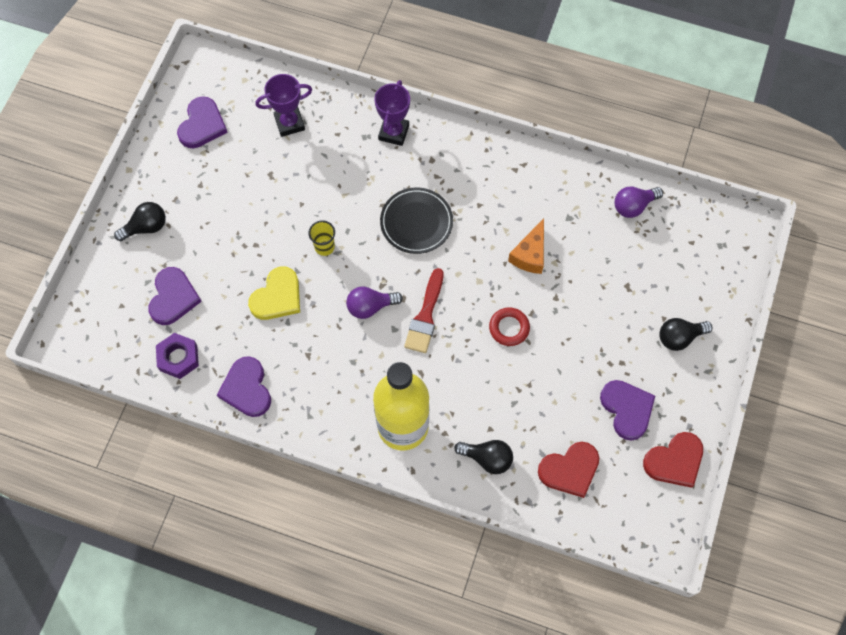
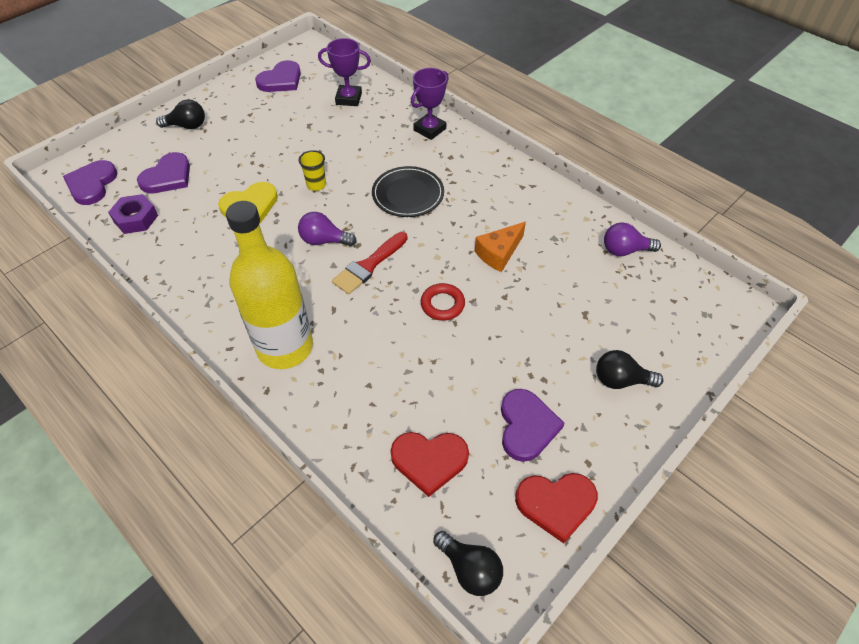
camera: 25 degrees right, 15 degrees down
purple heart [217,356,271,417] -> purple heart moved to [63,160,118,205]
black light bulb [454,440,513,474] -> black light bulb moved to [433,531,503,596]

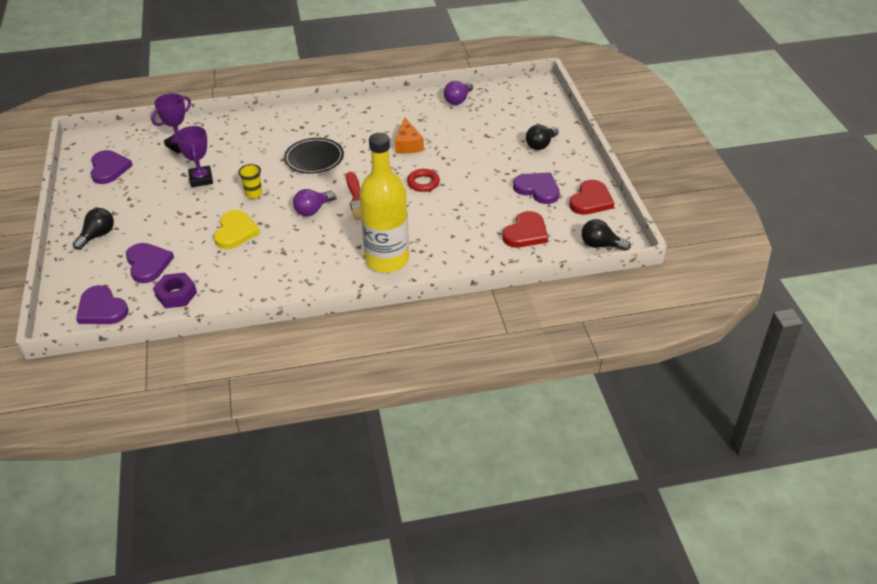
camera: 55 degrees left, 10 degrees down
purple trophy [411,68,449,140] -> purple trophy moved to [175,126,213,187]
black light bulb [433,531,503,596] -> black light bulb turned 150 degrees counterclockwise [581,219,631,251]

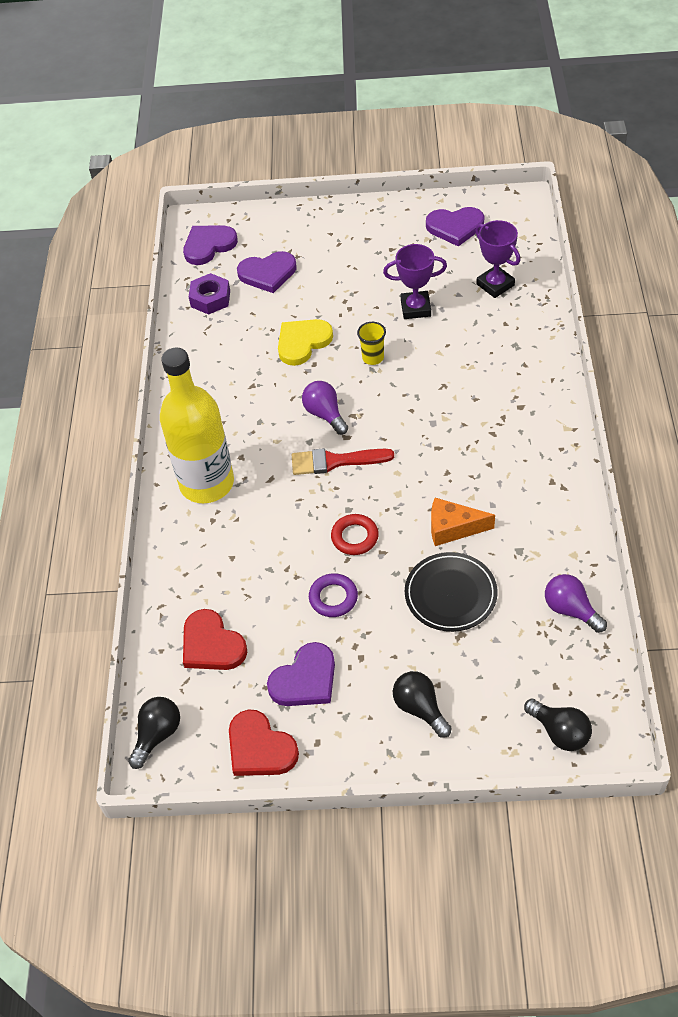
camera: 105 degrees right, 10 degrees up
black light bulb [73,208,114,250] -> black light bulb moved to [524,699,592,751]
yellow heart [214,210,260,249] -> yellow heart turned 120 degrees clockwise [278,319,333,366]
black plate [284,138,344,174] -> black plate moved to [405,552,497,632]
none -> purple ring [309,573,358,617]

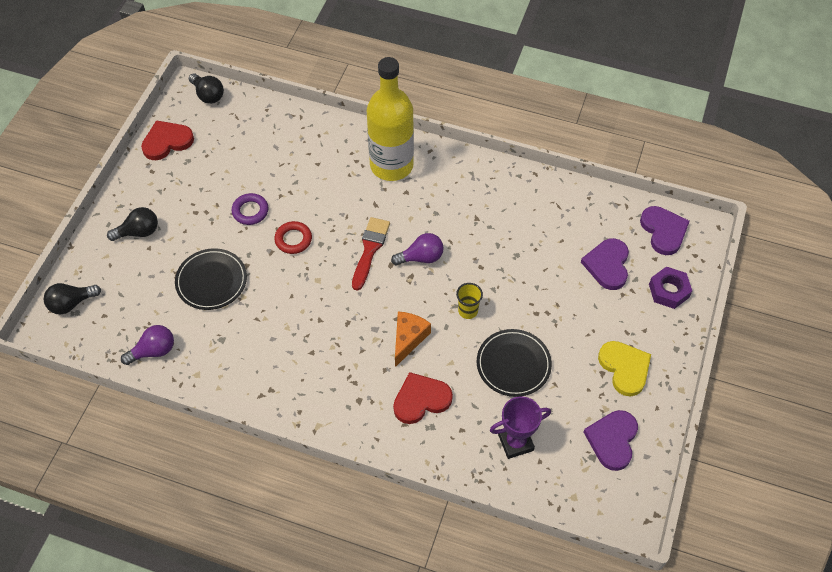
camera: 105 degrees right, 5 degrees up
red heart [183,609,247,670] -> red heart moved to [393,372,453,424]
purple nut [189,273,230,315] -> purple nut moved to [649,267,692,309]
purple heart [267,642,335,706] -> none
yellow heart [278,319,333,366] -> yellow heart moved to [598,341,651,397]
purple trophy [383,244,447,319] -> black plate [477,329,552,397]
orange cheese [431,498,495,546] -> orange cheese moved to [395,312,431,367]

